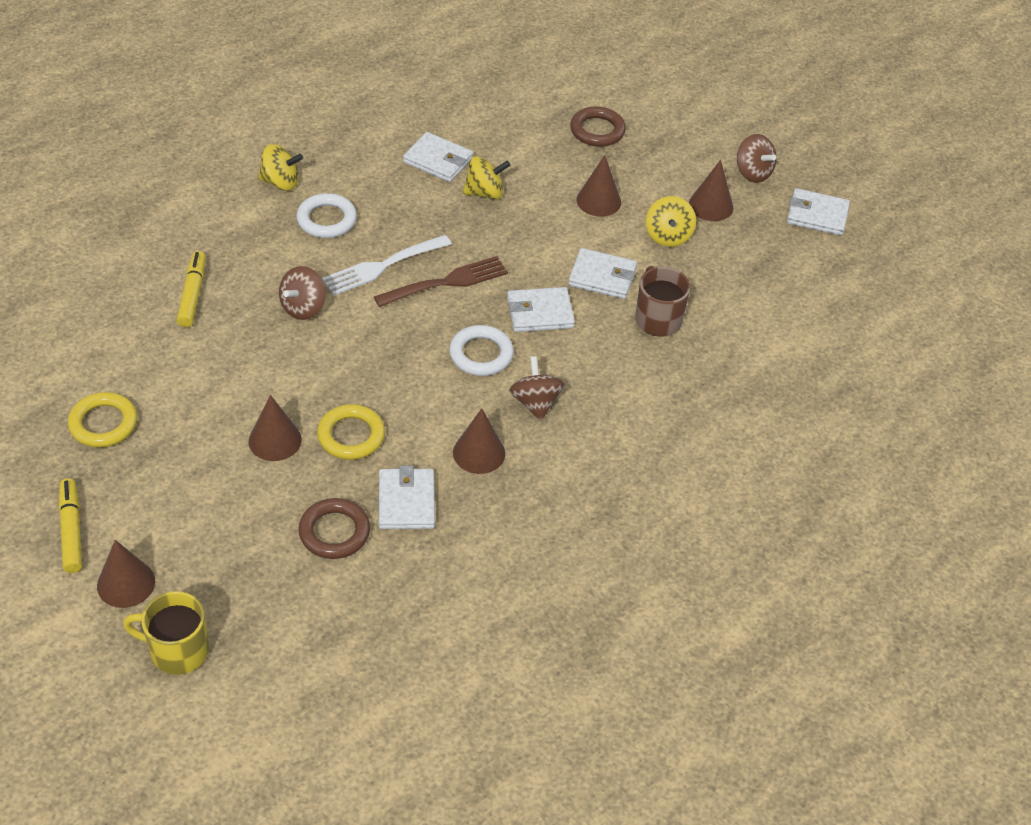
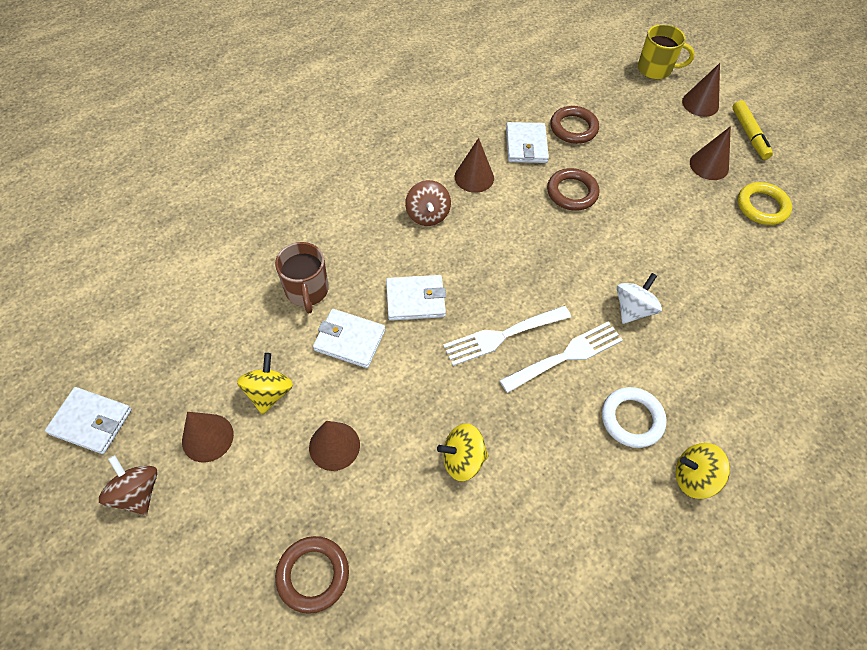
camera: 175 degrees left, 10 degrees up
yellow marker [177,251,206,327] -> none
brown cone [249,395,302,461] -> brown cone moved to [690,126,731,180]
brown spinning top [279,266,326,320] -> white spinning top [617,273,662,324]
yellow ring [317,404,385,460] -> brown ring [547,168,599,211]
brown fork [374,256,508,307] -> white fork [443,306,571,366]
white wallet [403,132,473,182] -> none
white ring [449,325,514,376] -> none

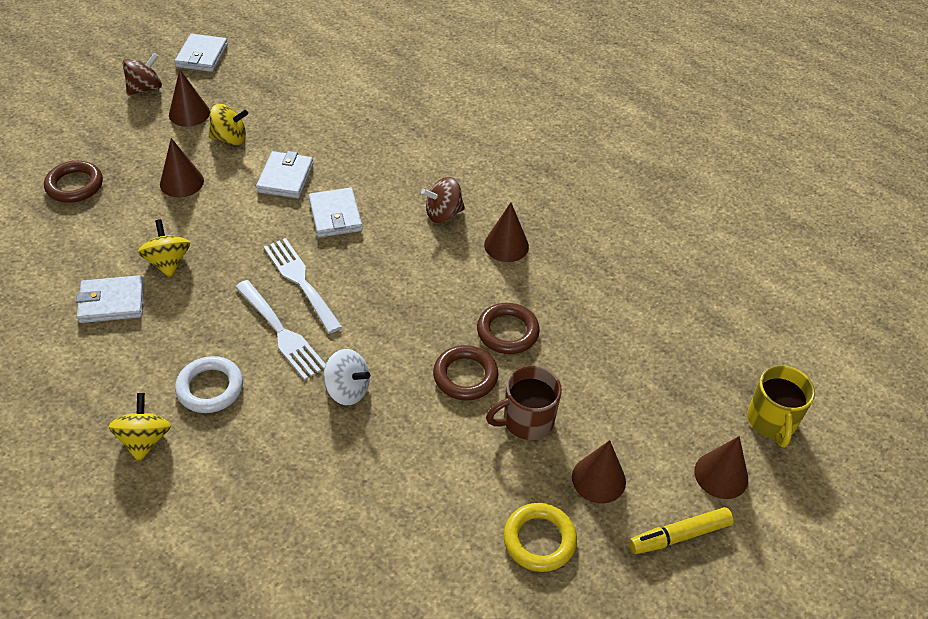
camera: 80 degrees right, 10 degrees down
brown mug [275,242,329,313] -> brown mug moved to [486,366,562,440]
white wallet [506,122,549,163] -> white wallet moved to [76,275,144,323]
brown ring [550,106,599,144] -> brown ring moved to [433,345,499,400]

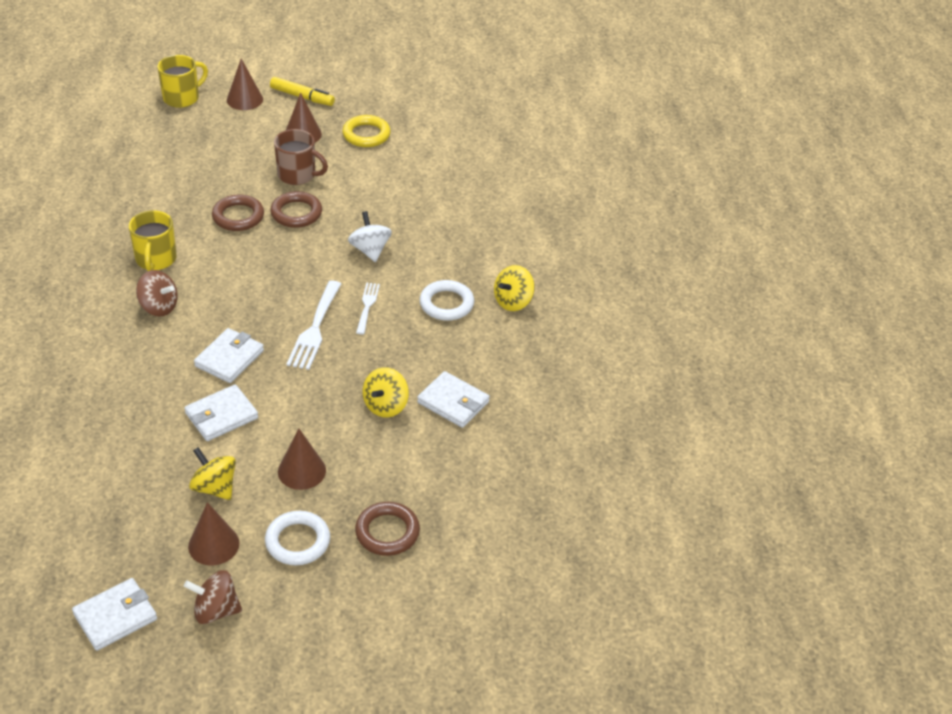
camera: 135 degrees left, 5 degrees down
white fork [235,280,326,380] -> white fork [356,283,380,335], size x0.61
brown cone [484,203,529,262] -> yellow mug [129,210,177,271]
none -> white ring [265,511,330,565]

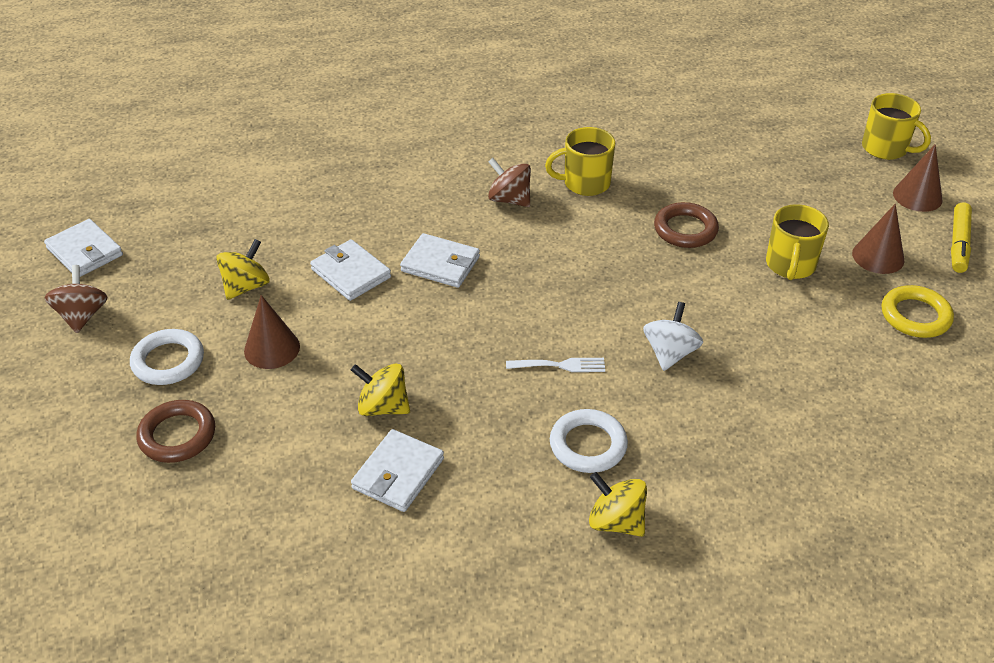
camera: 85 degrees right, 0 degrees up
brown spinning top [136,270,178,317] -> brown spinning top turned 105 degrees clockwise [488,158,531,207]
brown cone [188,502,239,565] -> none
brown ring [270,191,322,228] -> none
brown mug [274,129,328,185] -> yellow mug [766,204,829,280]
white fork [286,280,341,370] -> none
white spinning top [348,211,392,262] -> white spinning top turned 45 degrees counterclockwise [643,302,703,371]

